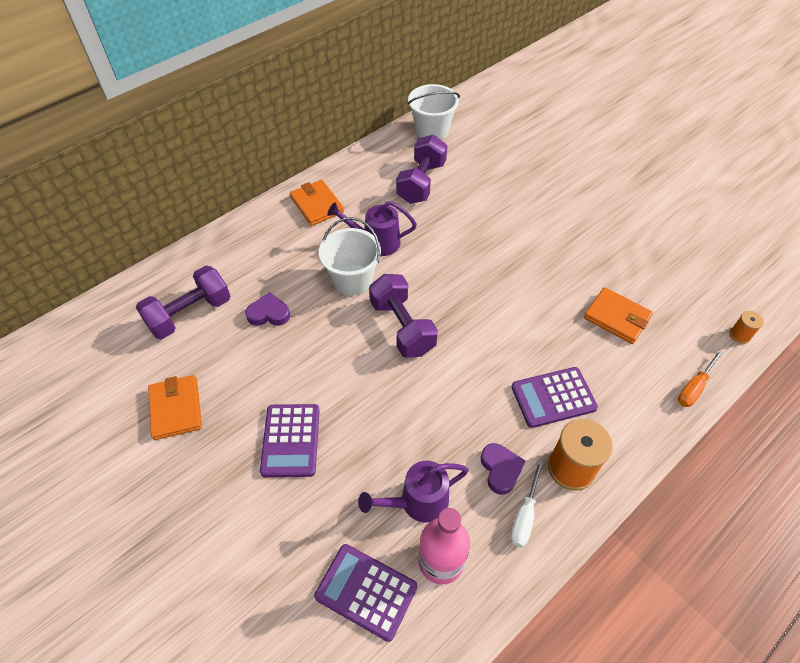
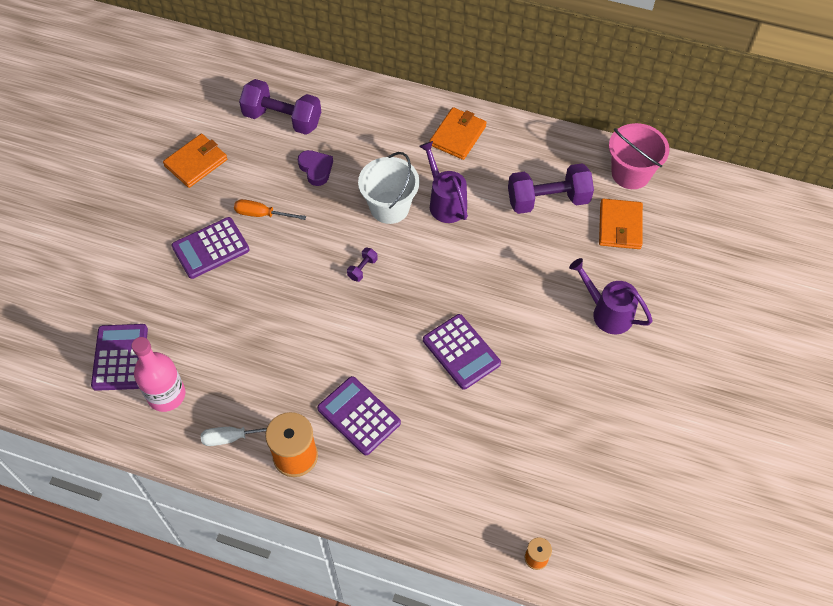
camera: 60 degrees right, 5 degrees up
purple watering can [358,461,469,522] -> purple watering can moved to [569,258,653,334]
purple dumbbell [369,274,438,358] -> purple dumbbell [347,248,378,282], size x0.42
white bucket [408,84,460,140] -> pink bucket [609,123,669,189]
purple heart [481,443,525,495] -> none
orange wallet [584,287,653,344] -> orange wallet moved to [599,199,643,249]
orange screwdriver [678,350,723,407] -> orange screwdriver moved to [234,199,306,220]
none -> purple calculator [423,314,501,390]

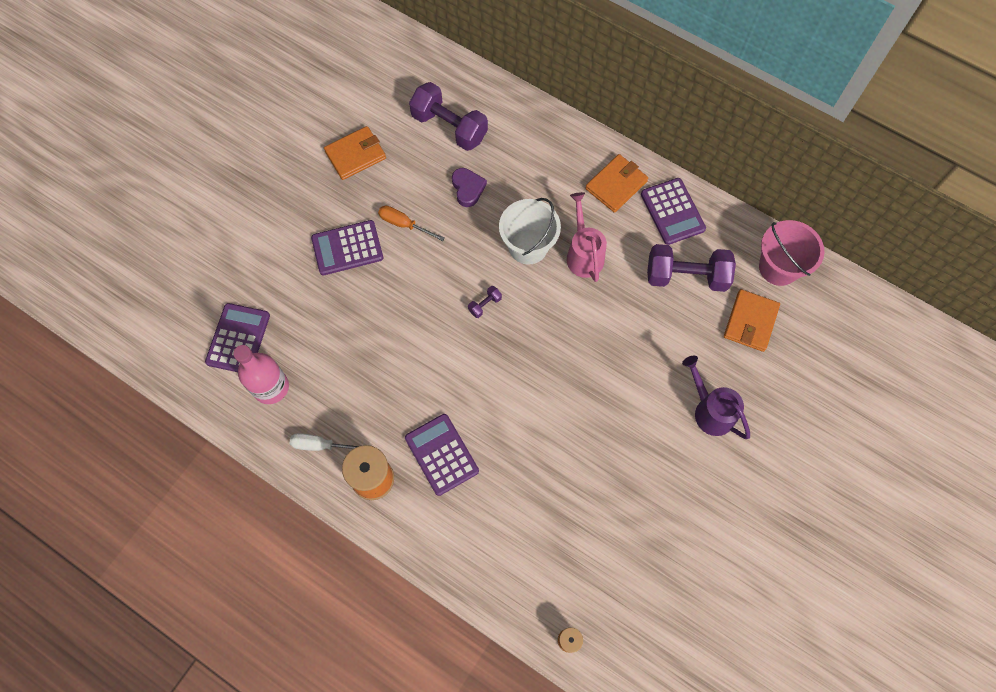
camera: 15 degrees right, 10 degrees up
purple watering can [419,141,468,223] -> pink watering can [567,192,607,282]
purple calculator [423,314,501,390] -> purple calculator moved to [641,178,706,245]

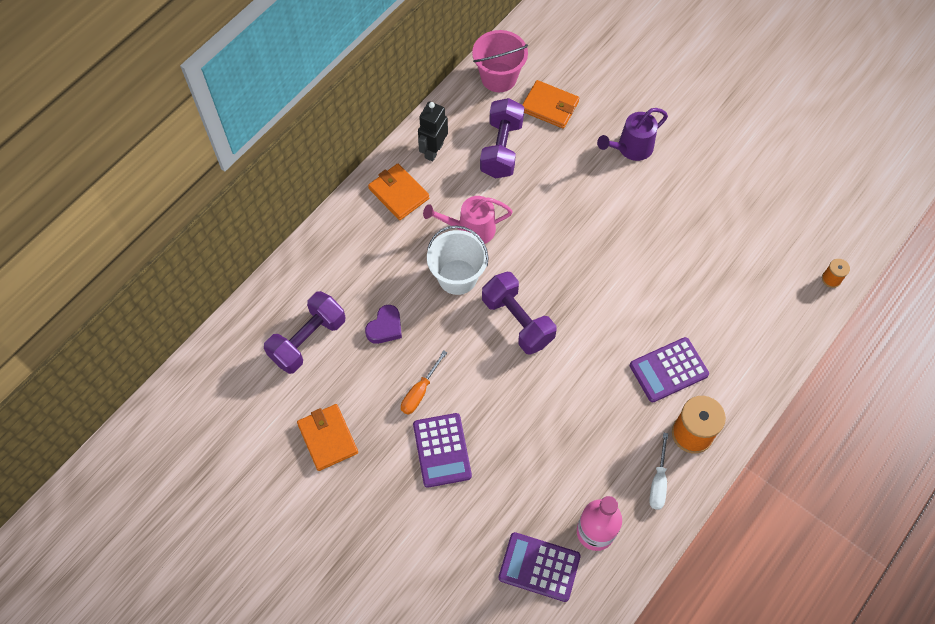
camera: 85 degrees left, 5 degrees down
purple heart [452,168,487,207] -> purple heart turned 135 degrees clockwise [365,305,402,344]
purple dumbbell [468,286,502,318] -> purple dumbbell [482,272,556,355], size x2.39
purple calculator [641,178,706,245] -> black robot [418,101,448,161]

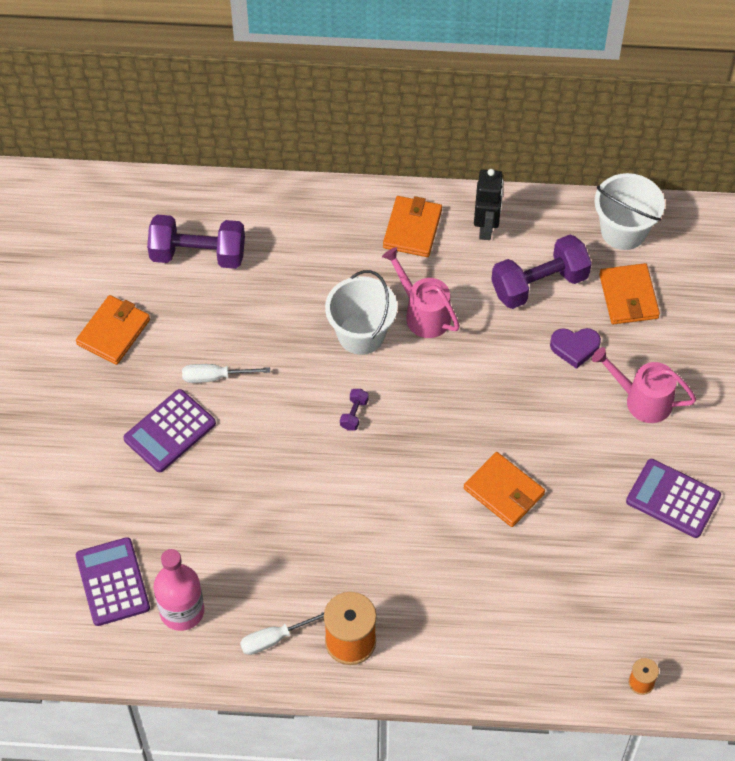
camera: 55 degrees right, 5 degrees down
purple heart [365,305,402,344] -> purple heart moved to [550,328,601,369]
orange screwdriver [401,350,447,415] -> white screwdriver [182,364,270,383]
black robot [418,101,448,161] -> black robot turned 105 degrees clockwise [474,169,504,240]
pink bucket [472,30,528,92] -> white bucket [594,173,665,250]
purple dumbbell [482,272,556,355] -> purple dumbbell [340,389,369,430], size x0.42
purple watering can [597,108,668,161] -> pink watering can [592,347,696,423]
purple calculator [630,337,709,402] -> purple calculator moved to [626,459,721,538]
none -> orange wallet [464,452,545,527]

